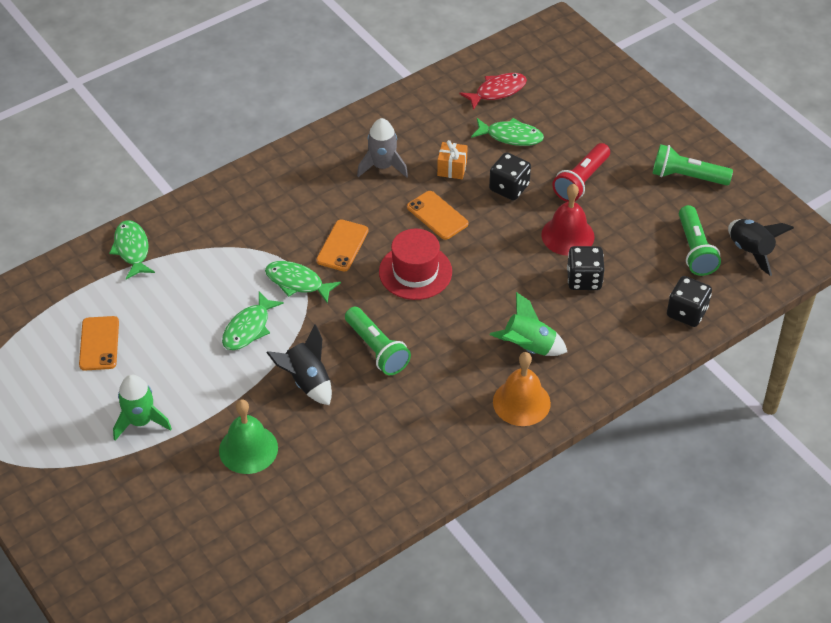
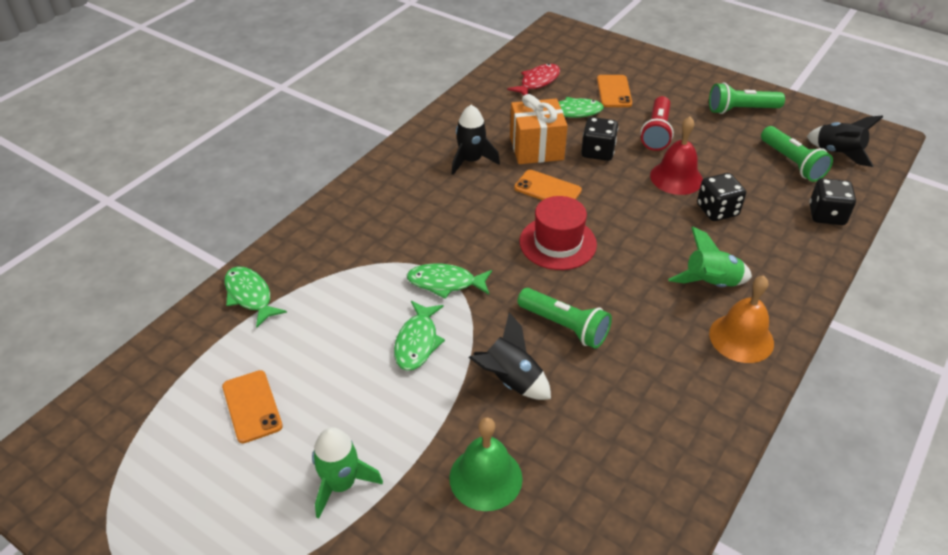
camera: 20 degrees left, 5 degrees down
orange phone [316,219,368,271] -> orange phone moved to [597,75,632,107]
grey rocket [357,118,408,178] -> black rocket [451,105,500,175]
orange gift [437,140,468,179] -> orange gift [510,94,568,164], size x1.83

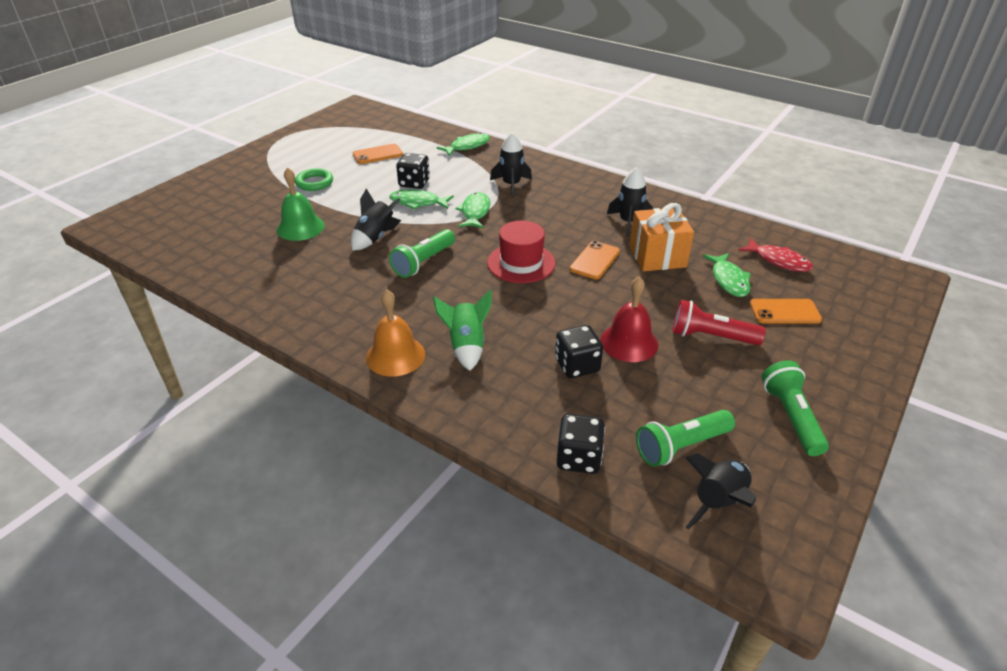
camera: 90 degrees right, 5 degrees down
green rocket [312,427,383,518] -> green ring [295,168,333,191]
black dice [581,117,618,161] -> black dice moved to [396,153,430,189]
none -> black rocket [490,133,532,197]

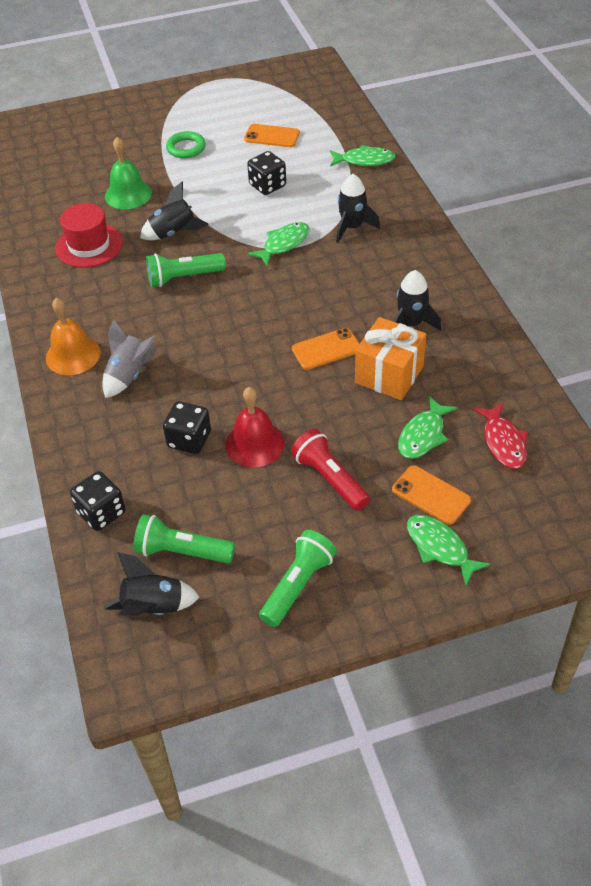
camera: 40 degrees right, 10 degrees up
green fish [390,189,454,210] -> green fish moved to [407,515,490,585]
green rocket [433,290,492,371] -> grey rocket [102,319,157,398]
red hat [487,221,556,283] -> red hat moved to [55,203,123,268]

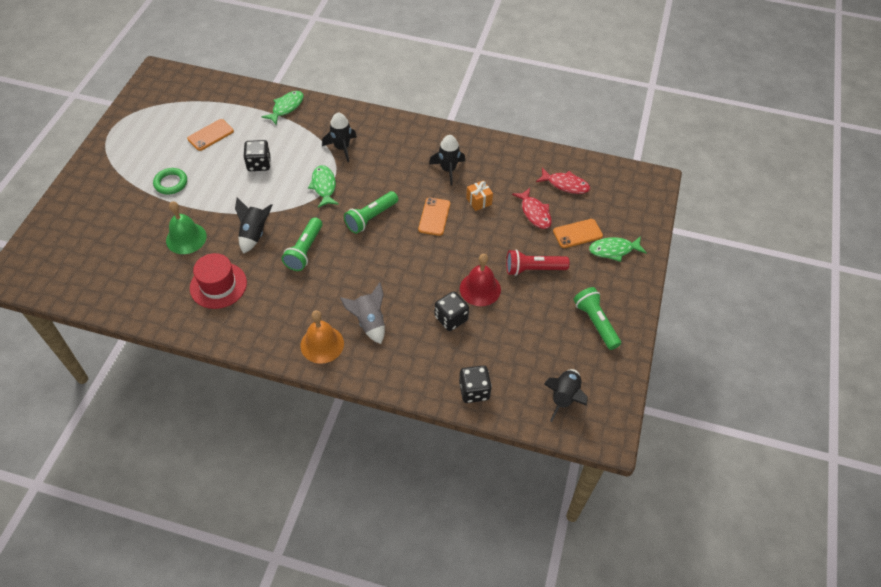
camera: 60 degrees left, 5 degrees up
green flashlight [133,515,235,563] -> green flashlight moved to [344,191,398,234]
orange gift [355,317,426,400] -> orange gift [466,180,493,211], size x0.55
green fish [398,396,457,459] -> red fish [512,188,552,229]

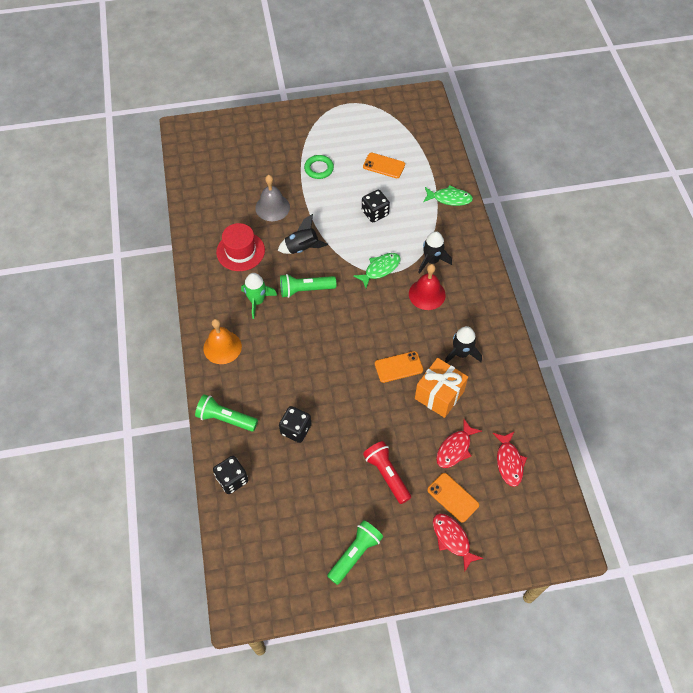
camera: 65 degrees right, 5 degrees up
green bell [166,201,207,254] -> grey bell [255,175,290,221]
grey rocket [340,282,385,344] -> none
green flashlight [344,191,398,234] -> green flashlight moved to [195,394,258,432]
red bell [460,254,501,306] -> red bell moved to [409,264,446,310]
orange gift [466,180,493,211] -> orange gift [415,358,468,418], size x1.83
black rocket [544,369,588,422] -> none
green fish [589,236,647,262] -> red fish [433,513,483,571]
none -> green rocket [241,273,277,319]

